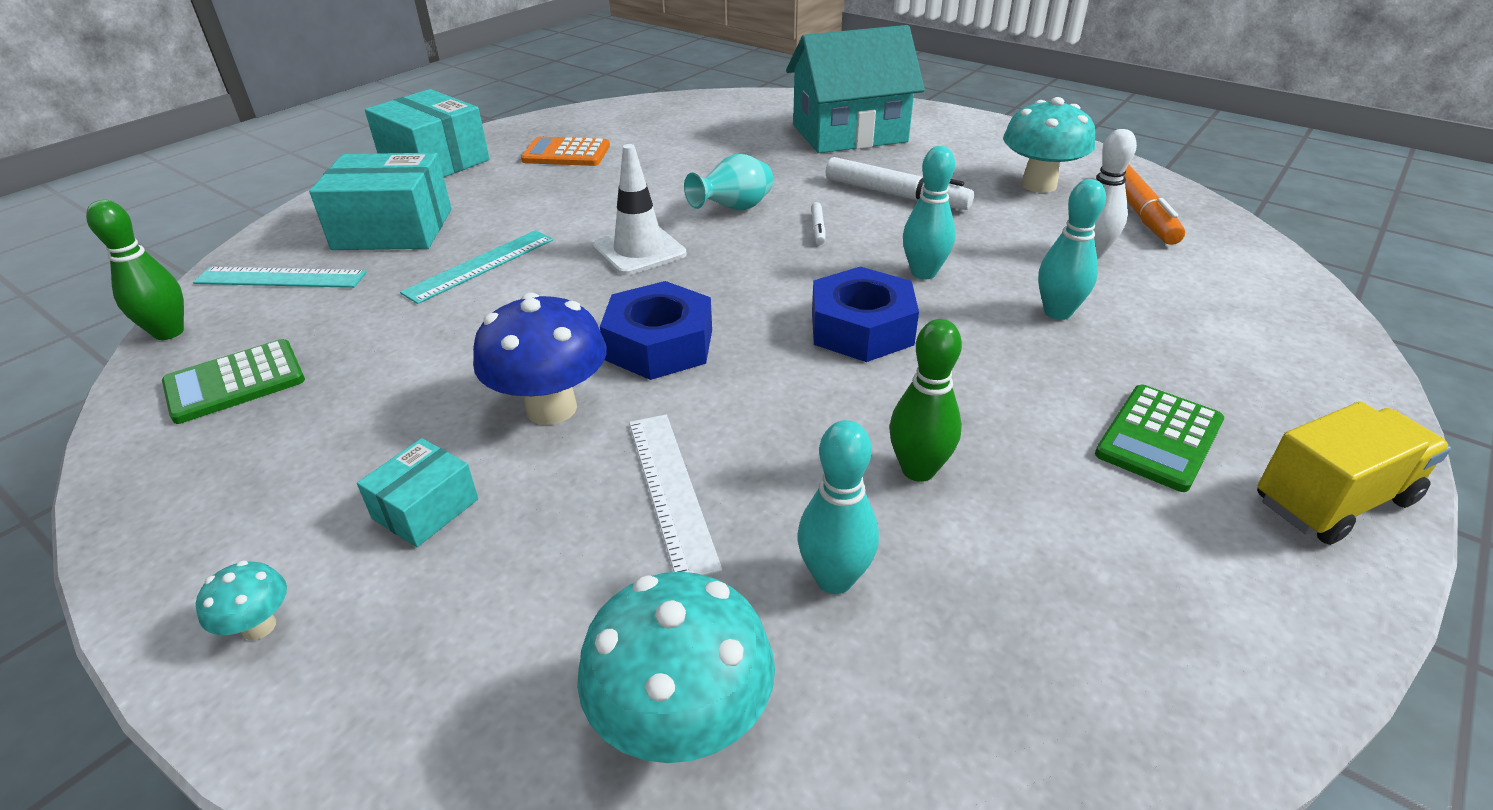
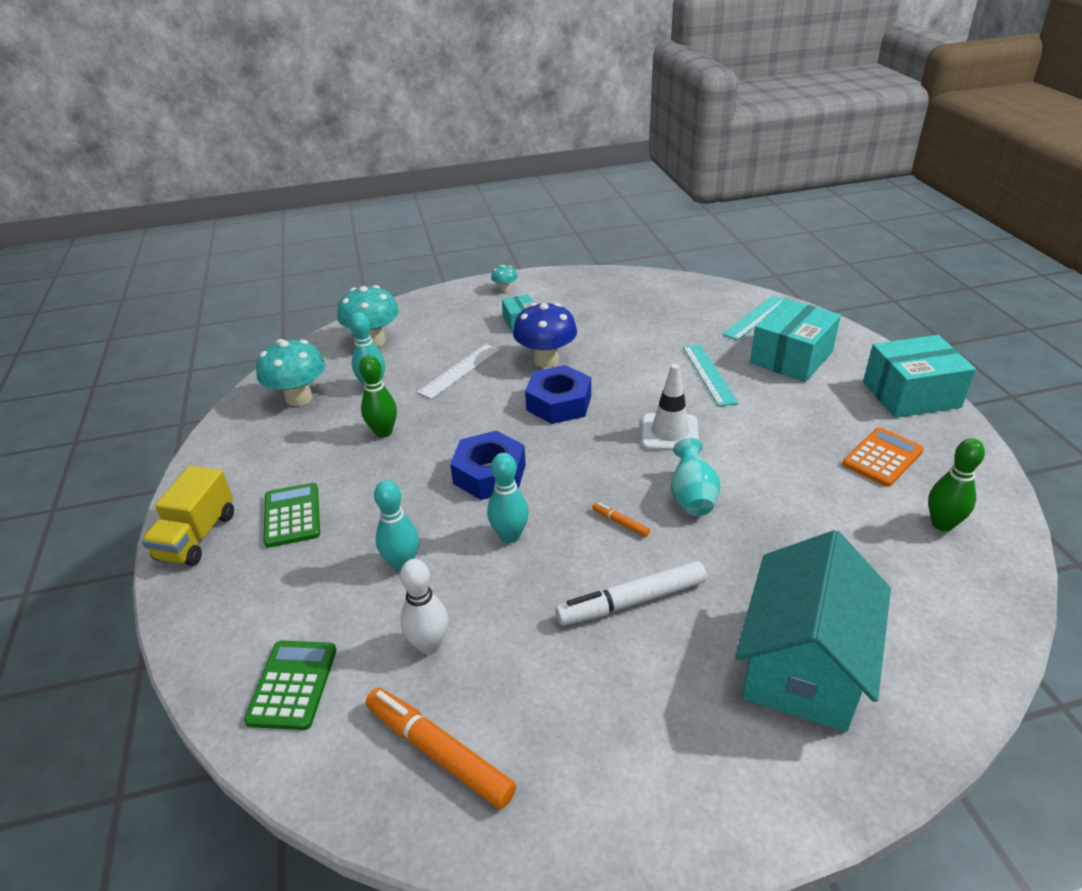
camera: 130 degrees right, 0 degrees up
green bowling pin [86,200,184,340] -> green bowling pin moved to [928,438,985,531]
green calculator [162,339,305,424] -> green calculator moved to [244,641,337,730]
white ruler [629,415,722,576] -> white ruler turned 75 degrees counterclockwise [417,344,500,399]
white marker [811,202,826,245] -> orange marker [592,502,650,537]
turquoise mushroom [1003,97,1095,193] -> turquoise mushroom moved to [256,339,325,406]

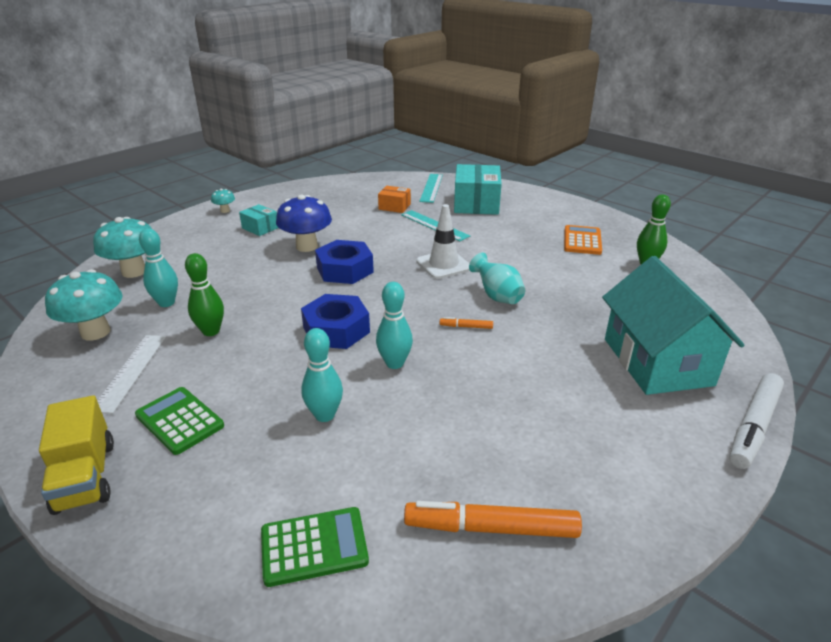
camera: 35 degrees left, 5 degrees down
green calculator [244,641,337,730] -> green calculator turned 105 degrees clockwise [261,507,369,587]
white bowling pin [400,559,449,654] -> none
white ruler [417,344,500,399] -> white ruler moved to [97,335,166,414]
white marker [555,561,707,626] -> white marker moved to [729,373,784,469]
turquoise box [863,335,976,418] -> none
none -> orange box [378,186,411,213]

